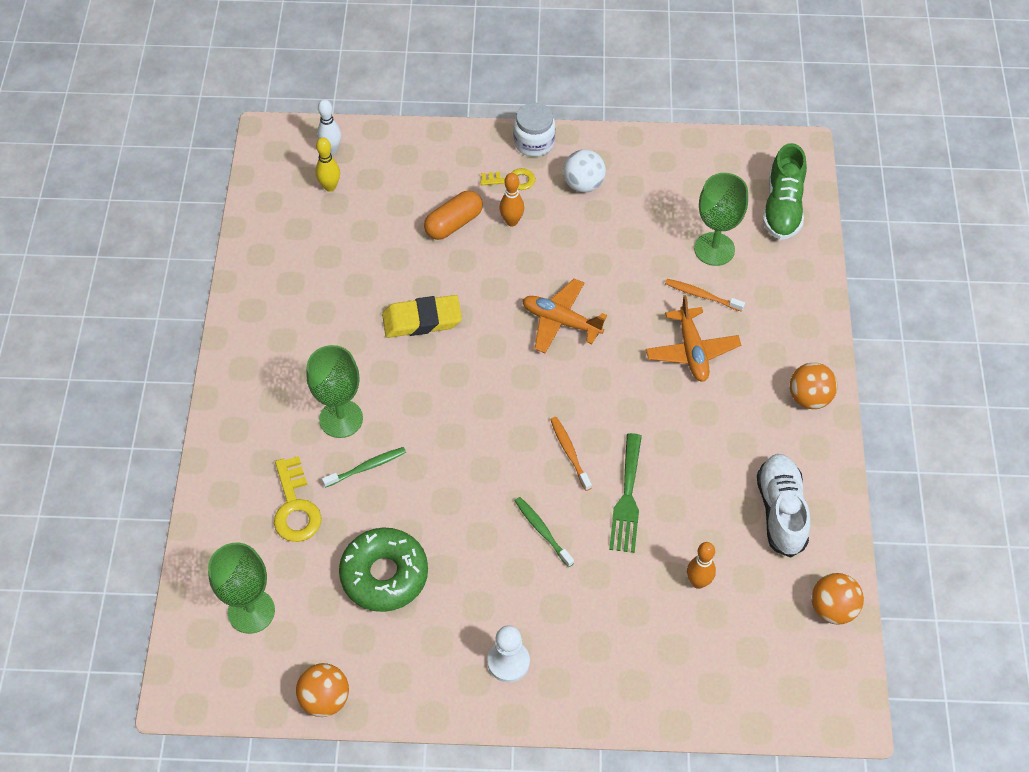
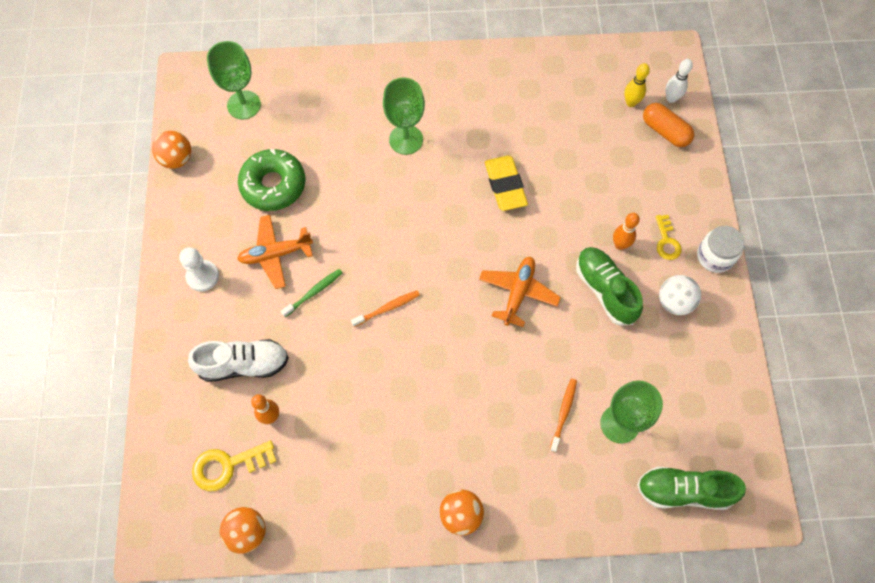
camera: 85 degrees right, 10 degrees up
yellow key [274,456,321,542] -> yellow key moved to [192,441,276,491]
green toothbrush [322,447,406,488] -> none
orange capsule [424,191,483,240] -> orange capsule moved to [643,103,694,147]
green fork [609,433,642,553] -> none
orange plane [646,295,741,382] -> orange plane moved to [237,215,313,289]
white shoe [757,454,811,558] -> white shoe moved to [188,339,289,382]
none -> green shoe [576,247,643,326]

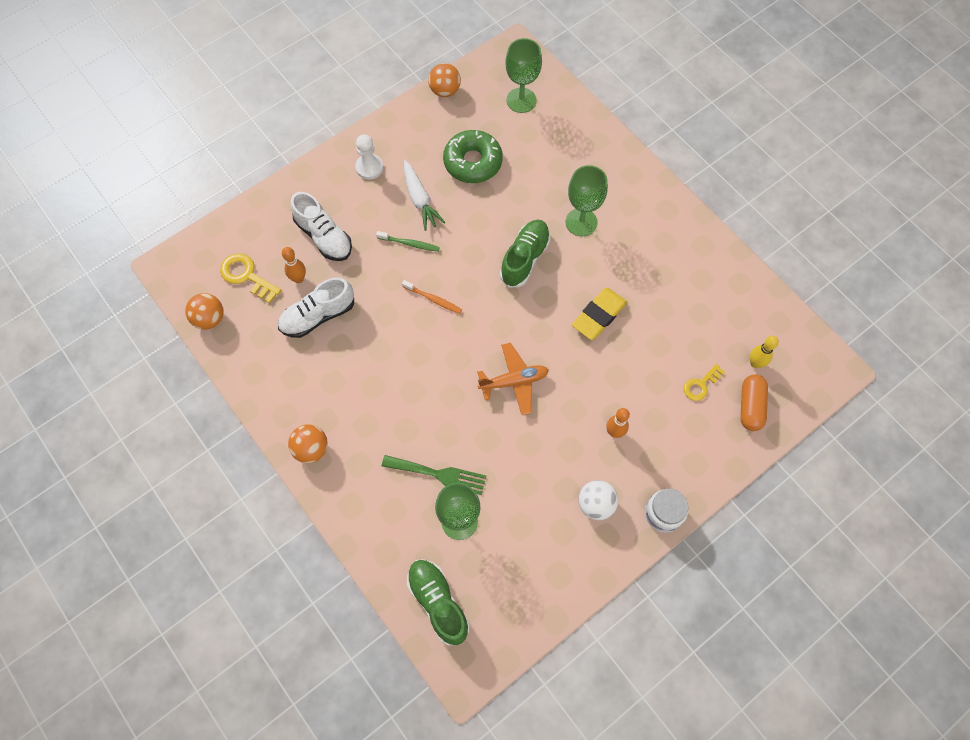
camera: 55 degrees right, 0 degrees up
orange plane [237,215,313,289] -> white carrot [404,160,446,231]
orange toothbrush [550,379,577,452] -> green fork [382,455,486,495]
green shoe [576,247,643,326] -> green shoe moved to [500,220,550,287]
yellow key [656,215,682,260] -> yellow key moved to [684,364,725,401]
white bowling pin [665,59,693,103] -> none
none -> white shoe [278,278,354,338]

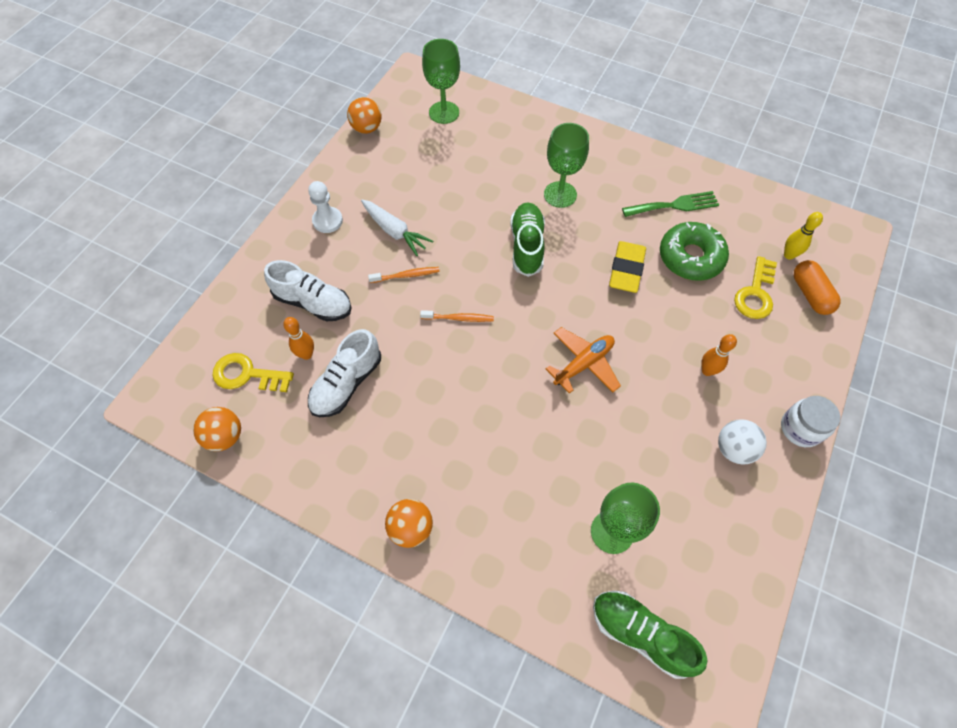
camera: 25 degrees left, 5 degrees down
green toothbrush [376,231,440,252] -> orange toothbrush [368,267,440,283]
green fork [382,455,486,495] -> green fork moved to [622,191,719,217]
green donut [443,130,503,183] -> green donut moved to [660,222,729,281]
yellow key [684,364,725,401] -> yellow key [734,256,777,319], size x1.51

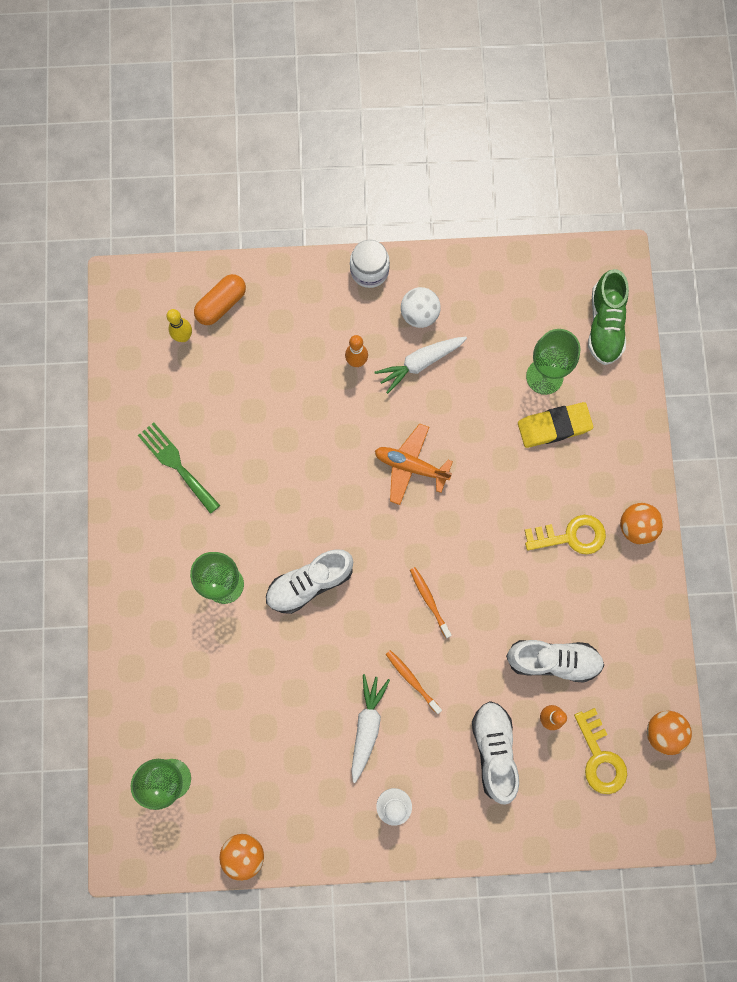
camera: 120 degrees left, 15 degrees up
green shoe [510,202,545,277] -> white shoe [266,549,353,614]
yellow eraser [609,241,646,293] -> yellow eraser moved to [518,402,593,448]
green donut [660,222,729,281] -> none
yellow key [734,256,777,319] -> yellow key moved to [524,515,606,554]
none -> white carrot [375,337,467,394]

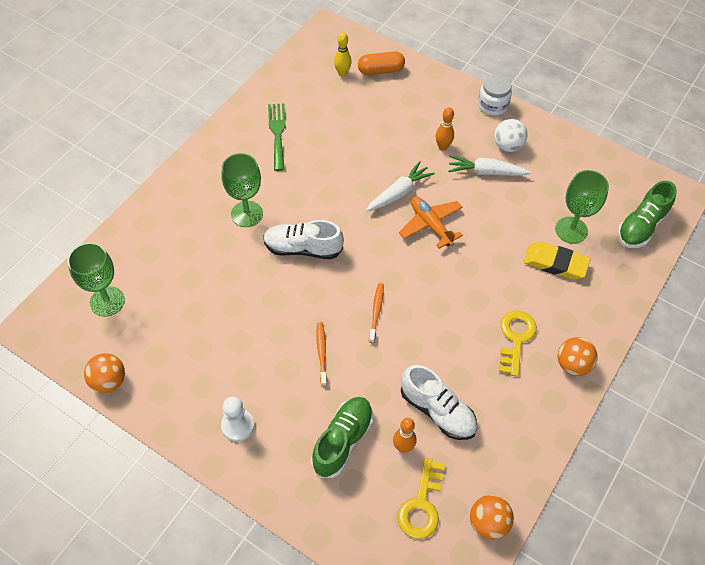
camera: 35 degrees right, 20 degrees down
white carrot [351,674,390,783] -> white carrot moved to [366,161,435,211]
white shoe [472,701,519,805] -> green shoe [311,397,373,478]
yellow key [524,515,606,554] -> yellow key turned 105 degrees counterclockwise [499,311,537,377]

